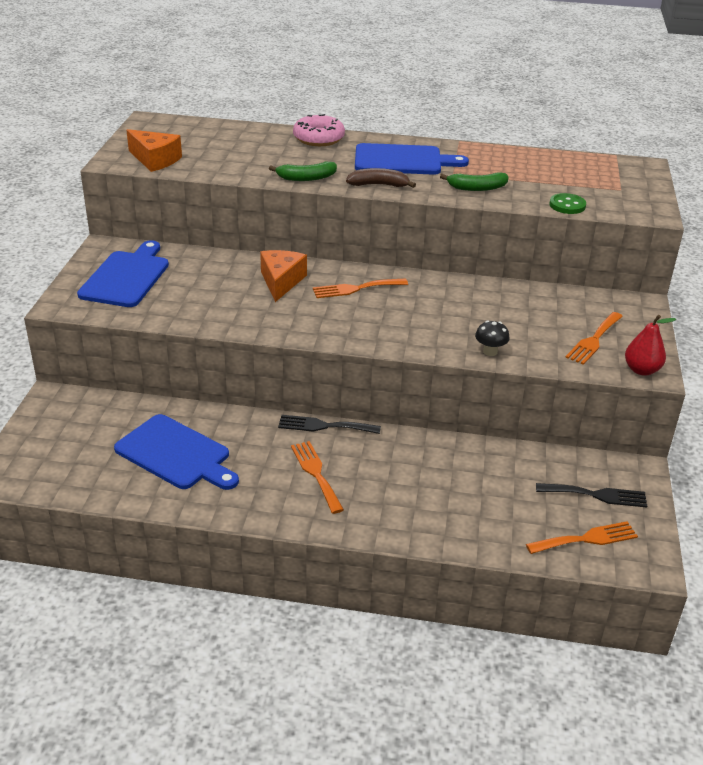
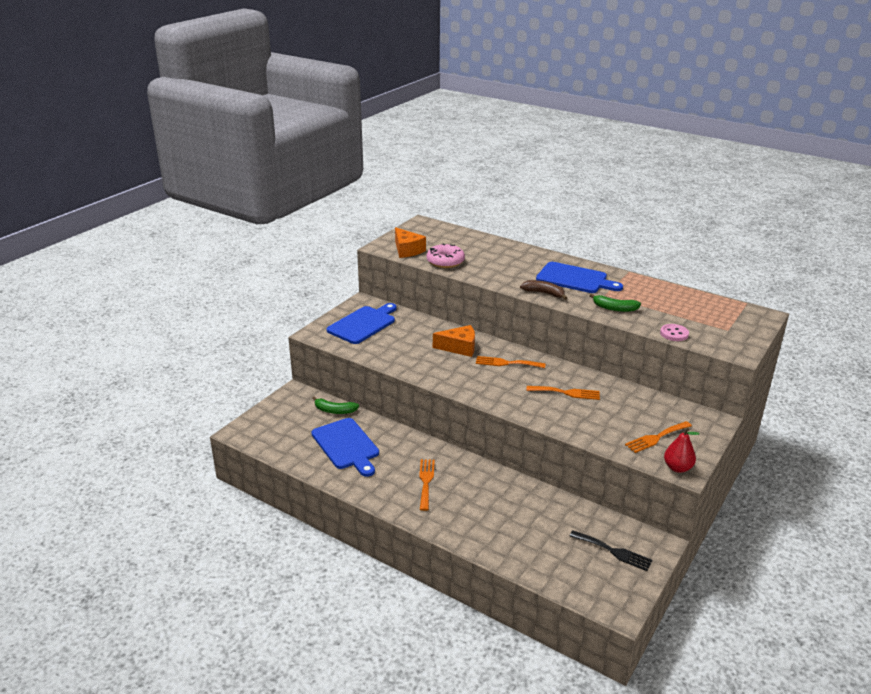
camera: 25 degrees right, 5 degrees down
orange cheese [260,250,307,302] -> orange cheese turned 60 degrees clockwise [433,325,475,357]
green banana [269,162,337,181] -> green banana moved to [312,396,359,414]
black fork [278,415,381,434] -> none
pink donut [293,114,345,146] -> pink donut moved to [427,243,465,268]
black mushroom [475,320,510,356] -> none
orange fork [526,521,638,554] -> orange fork moved to [526,386,600,400]
green button [549,193,586,214] -> pink button [660,324,689,341]

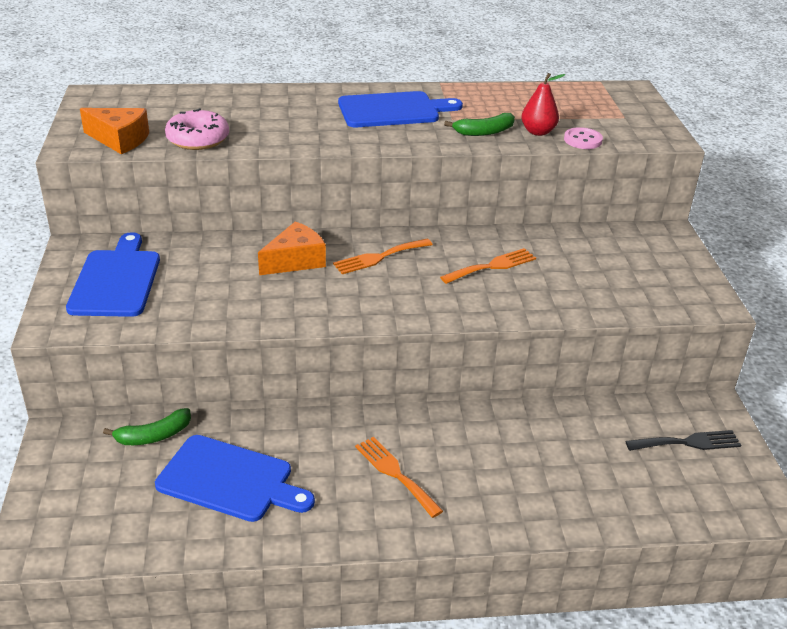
camera: 40 degrees left, 5 degrees up
brown banana [520,280,567,300] -> none
orange fork [625,421,692,453] -> none
red pear [664,428,699,473] -> red pear moved to [521,73,565,136]

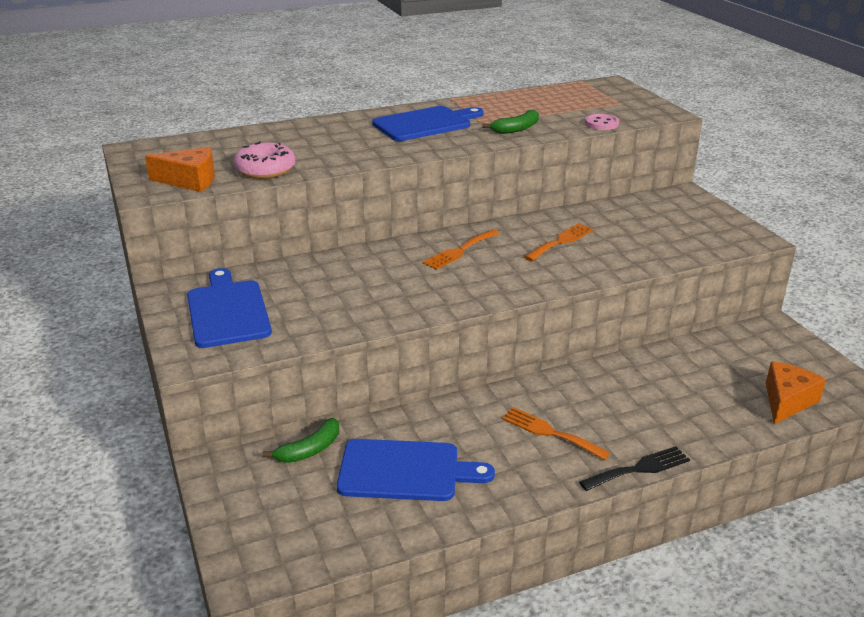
camera: 15 degrees left, 5 degrees down
orange cheese [258,221,326,275] -> orange cheese moved to [766,361,826,424]
red pear [521,73,565,136] -> none
black fork [625,430,741,451] -> black fork moved to [579,446,690,491]

